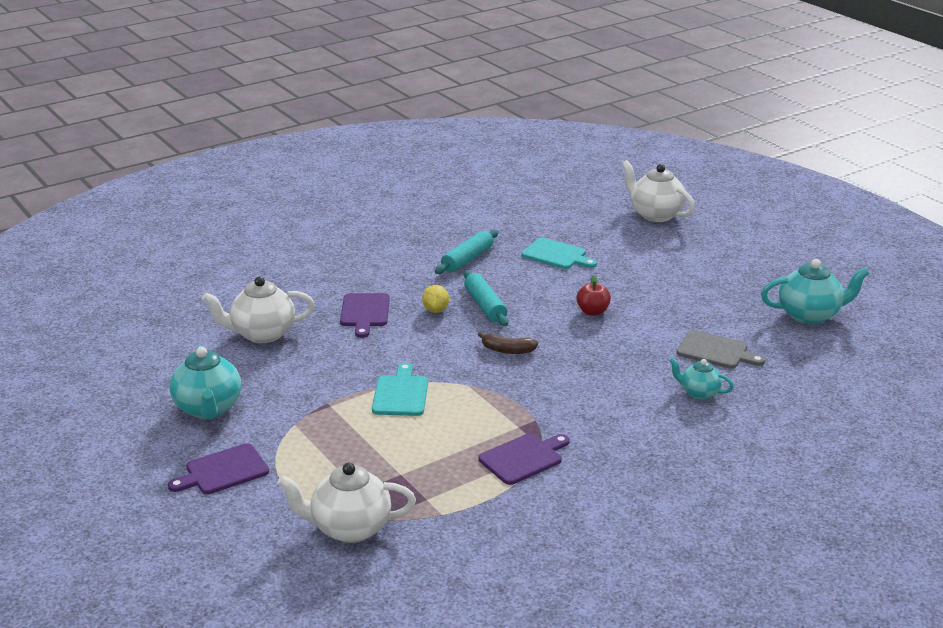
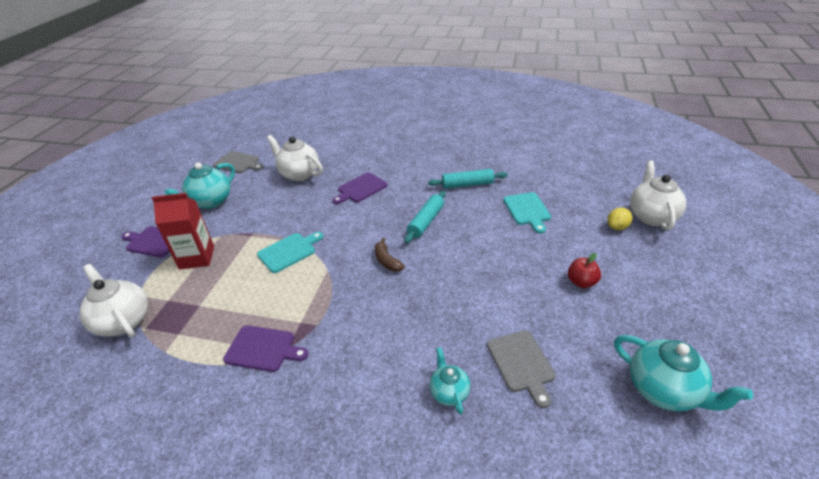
camera: 50 degrees right, 10 degrees up
yellow lemon [422,285,449,313] -> yellow lemon moved to [607,208,632,230]
red apple [576,275,611,316] -> red apple moved to [568,253,601,288]
none -> red carton [152,193,214,270]
none -> grey cutting board [213,151,264,173]

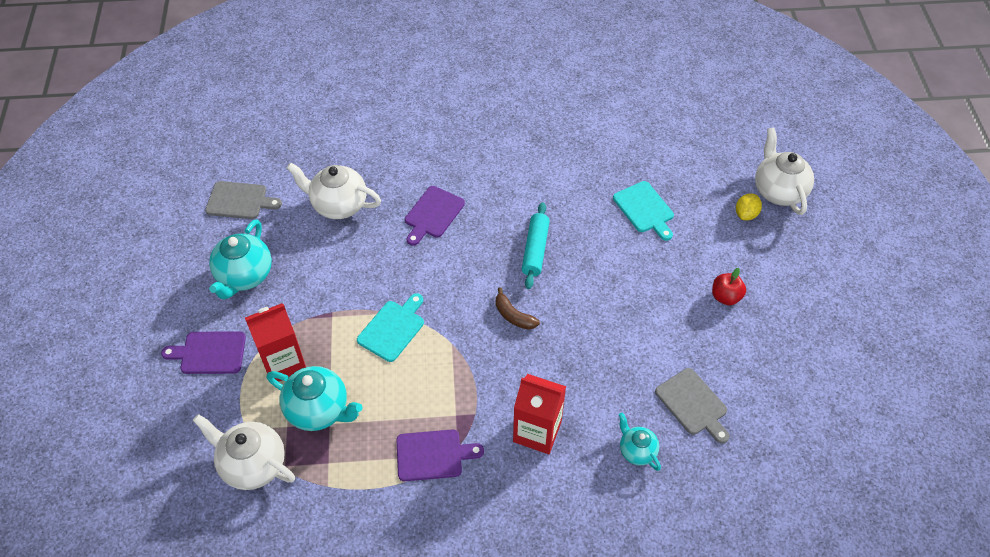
camera: 20 degrees left, 15 degrees up
turquoise rolling pin [428,169,508,189] -> none
turquoise teapot [614,335,753,411] -> turquoise teapot moved to [267,366,362,431]
none -> red carton [513,374,566,454]

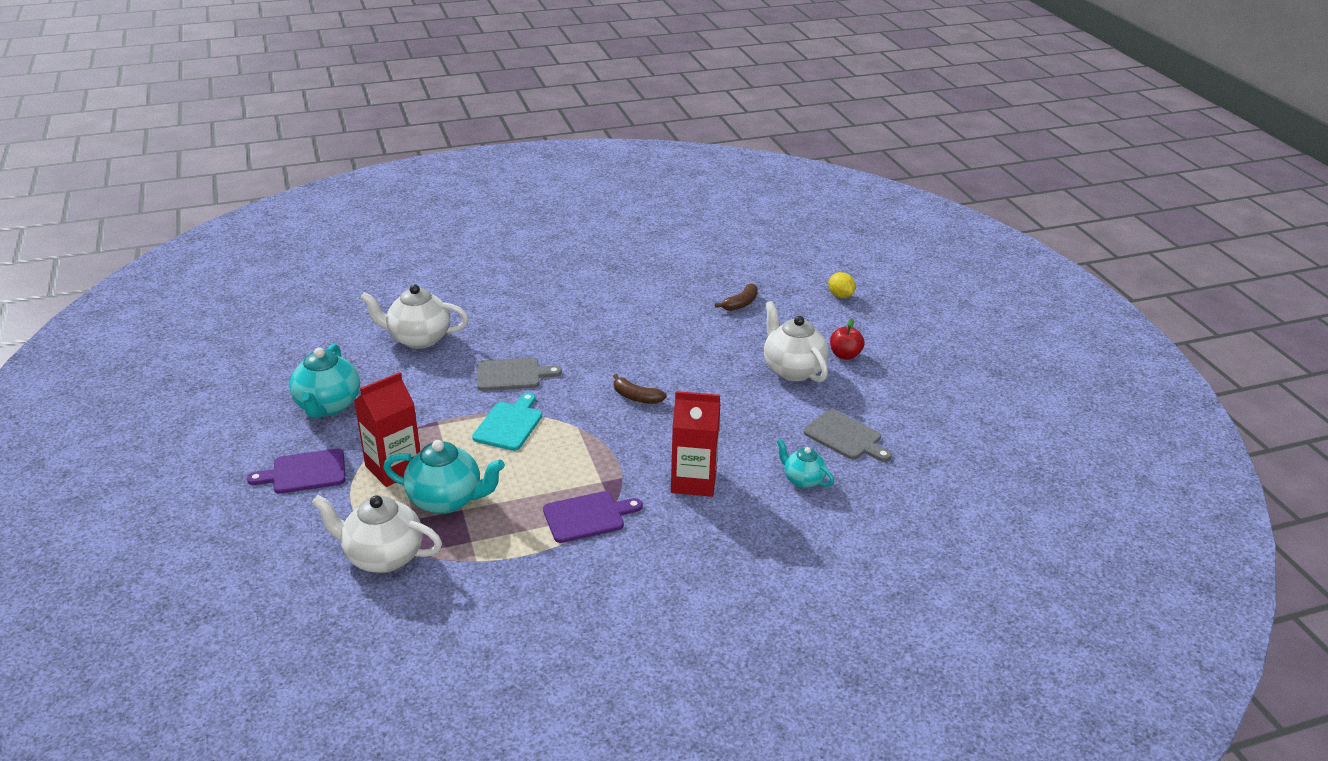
camera: 15 degrees left, 20 degrees down
grey cutting board [205,181,282,219] -> grey cutting board moved to [477,358,562,391]
purple cutting board [405,186,465,246] -> none
turquoise rolling pin [522,202,550,289] -> none
turquoise cutting board [613,181,674,241] -> brown banana [715,283,758,311]
yellow lemon [736,193,762,220] -> yellow lemon turned 45 degrees counterclockwise [828,272,855,298]
white teapot [755,127,814,215] -> white teapot moved to [764,301,829,382]

